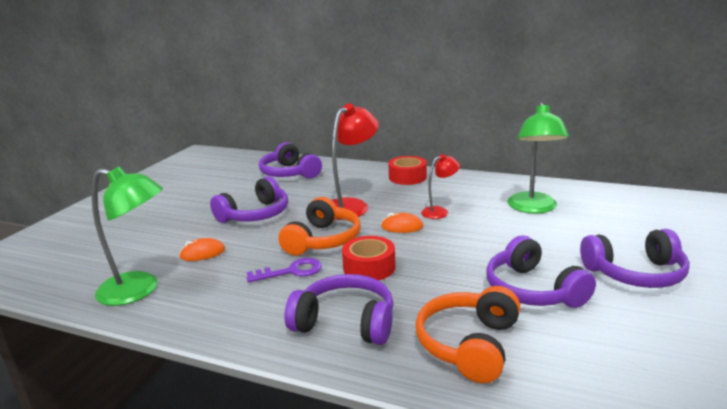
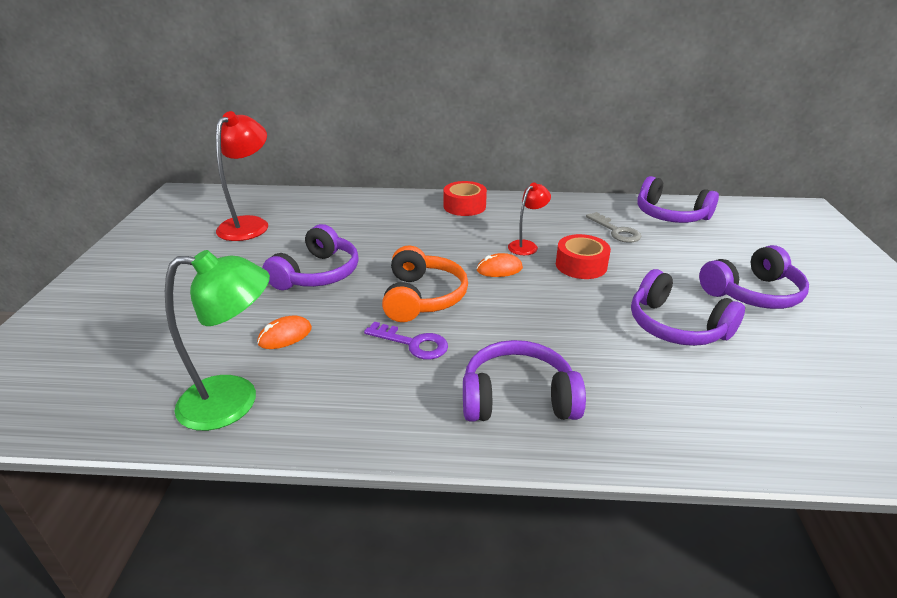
camera: 20 degrees left, 10 degrees up
purple key [246,258,322,283] -> purple key turned 60 degrees clockwise [364,322,448,360]
purple headphones [259,142,322,179] -> purple headphones moved to [637,176,719,223]
red lamp [331,103,379,220] -> red lamp moved to [216,111,268,241]
red tape [342,236,396,281] -> red tape moved to [556,234,611,279]
orange headphones [416,286,521,383] -> none
green lamp [508,102,569,213] -> grey key [586,212,642,243]

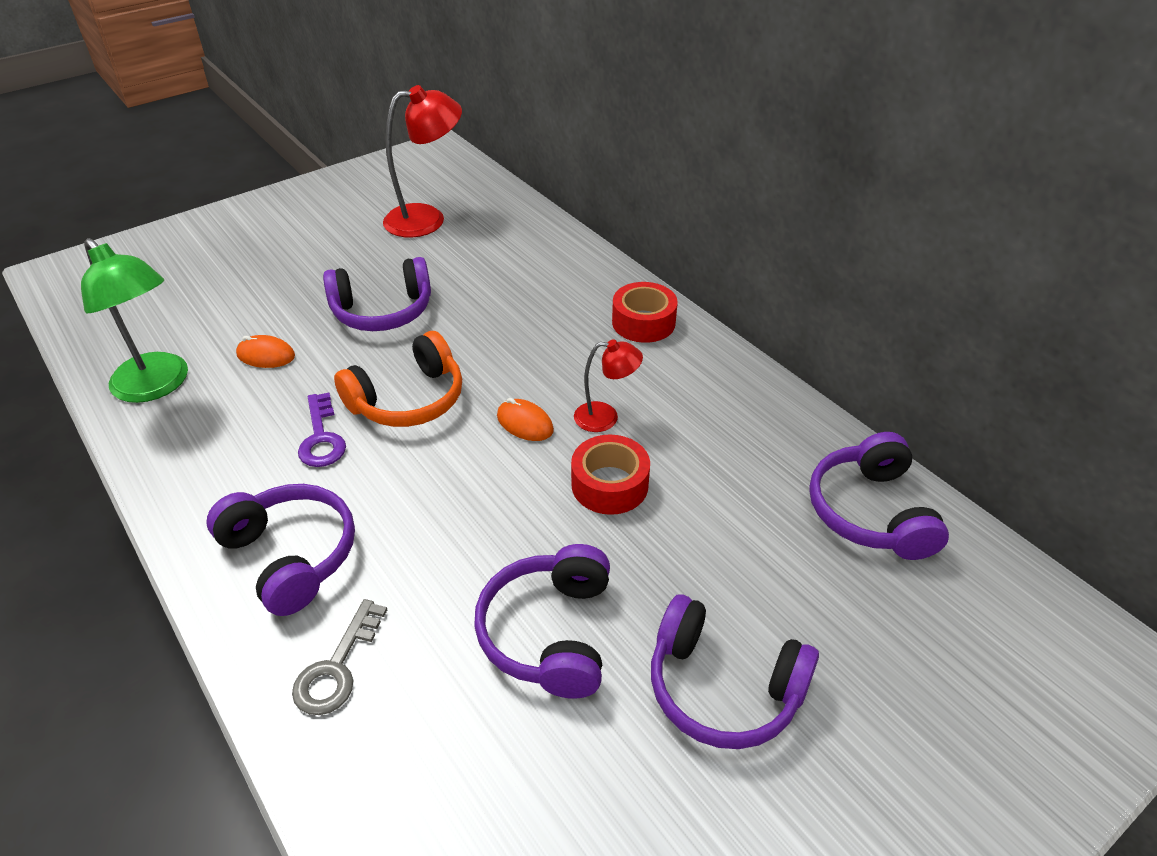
camera: 50 degrees right, 10 degrees up
grey key [586,212,642,243] -> grey key moved to [292,599,387,715]

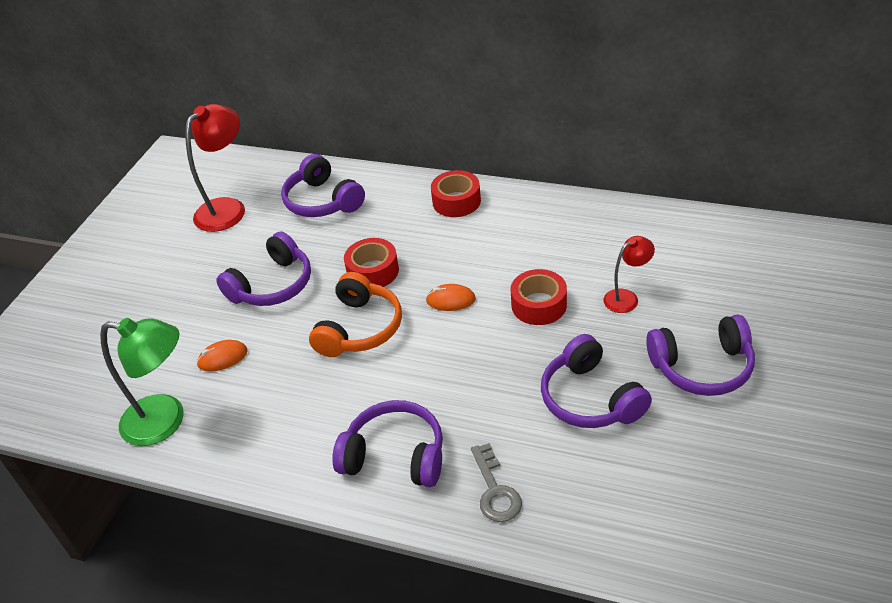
camera: 30 degrees left, 0 degrees up
purple key [298,393,346,467] -> none
red lamp [574,339,643,432] -> red lamp moved to [603,236,655,313]
purple headphones [809,432,949,560] -> purple headphones moved to [281,154,365,217]
none -> red tape [344,238,399,287]

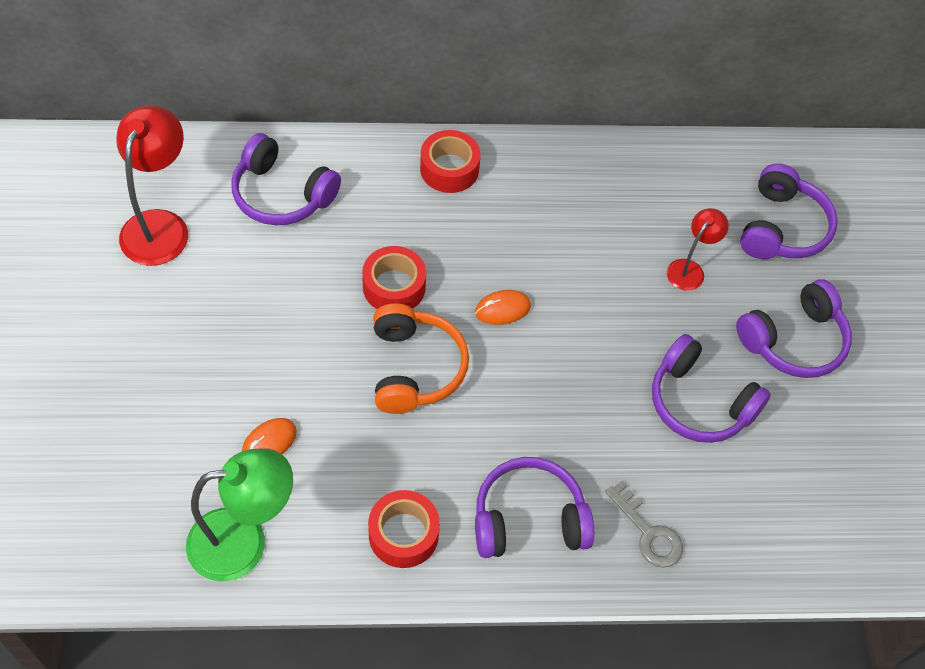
camera: 30 degrees left, 15 degrees up
purple headphones [216,231,311,306] -> purple headphones moved to [740,163,838,259]
red tape [511,269,567,325] -> red tape moved to [368,490,440,568]

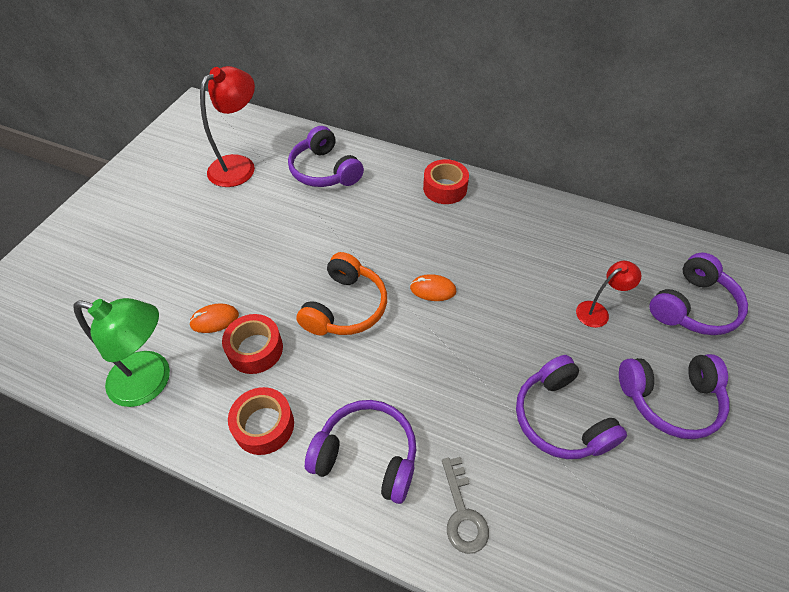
camera: 30 degrees right, 5 degrees down
red tape [362,246,426,309] -> red tape moved to [222,314,283,374]

